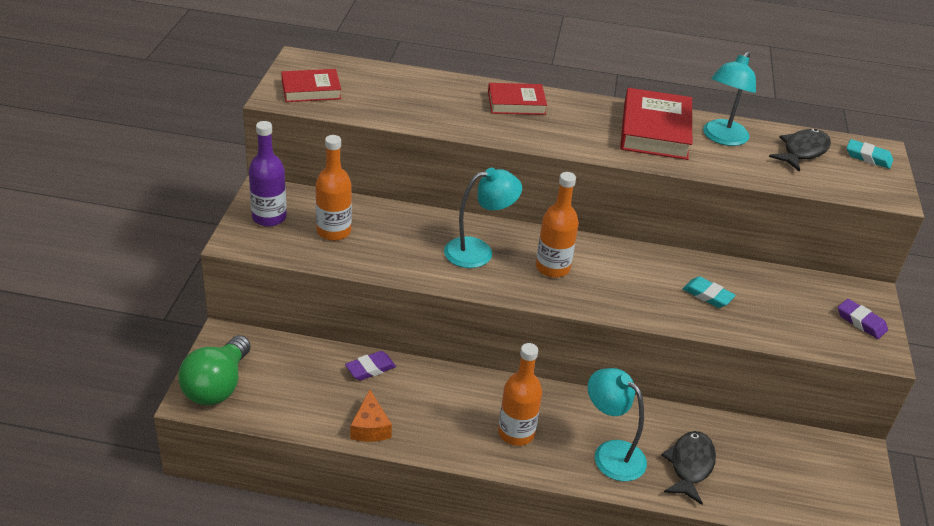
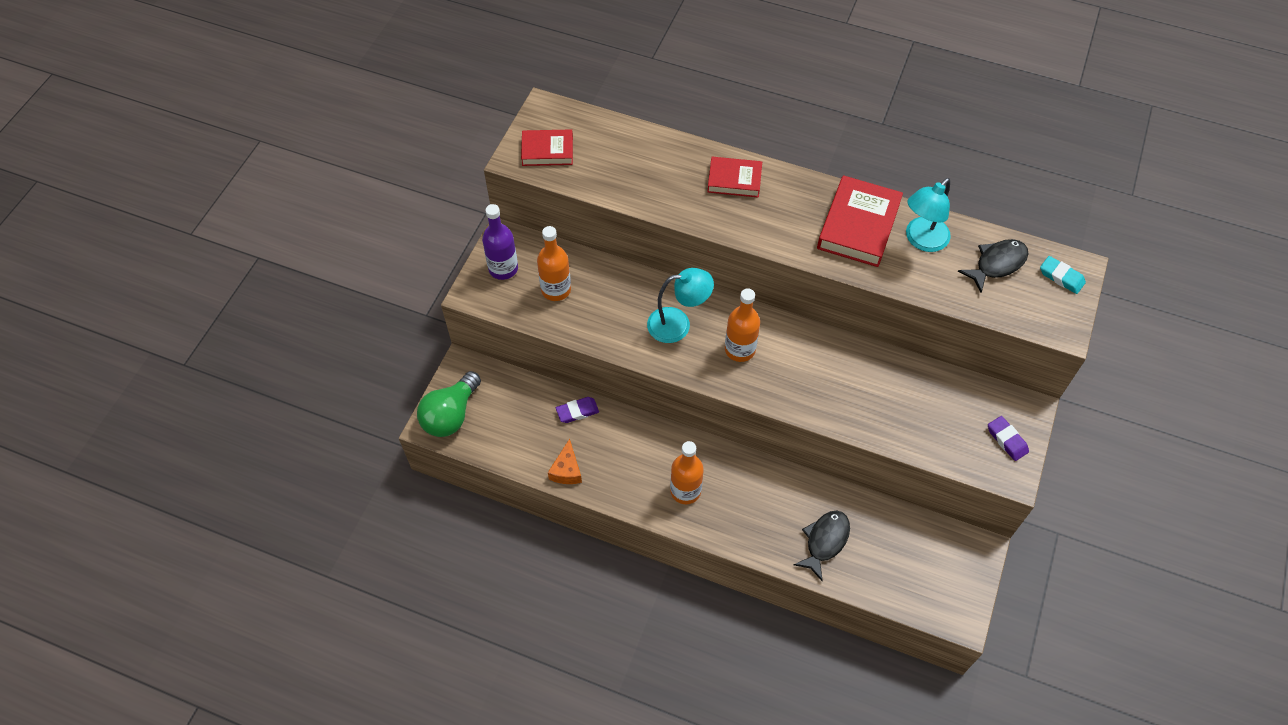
camera: 15 degrees right, 20 degrees up
turquoise lamp [588,368,647,482] -> none
turquoise eraser [683,277,736,308] -> none

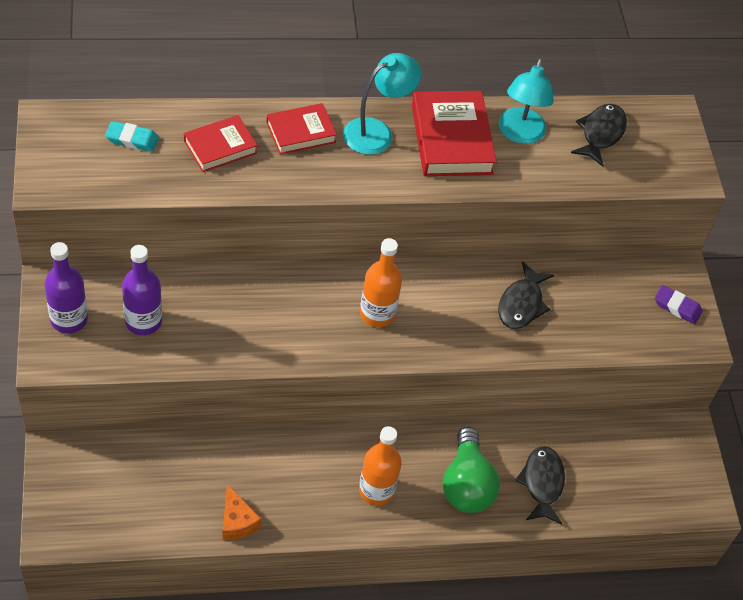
camera: 35 degrees left, 5 degrees down
green light bulb [417,371,481,437] -> green light bulb moved to [443,427,500,513]
red book [521,129,573,166] -> red book moved to [184,115,258,172]
orange bottle [537,226,571,301] -> purple bottle [122,245,162,335]
purple eraser [556,397,599,423] -> none
turquoise lamp [647,268,714,343] -> turquoise lamp moved to [343,53,421,155]
turquoise eraser [1040,256,1086,294] -> turquoise eraser moved to [105,121,159,152]
none -> black fish [498,261,554,329]

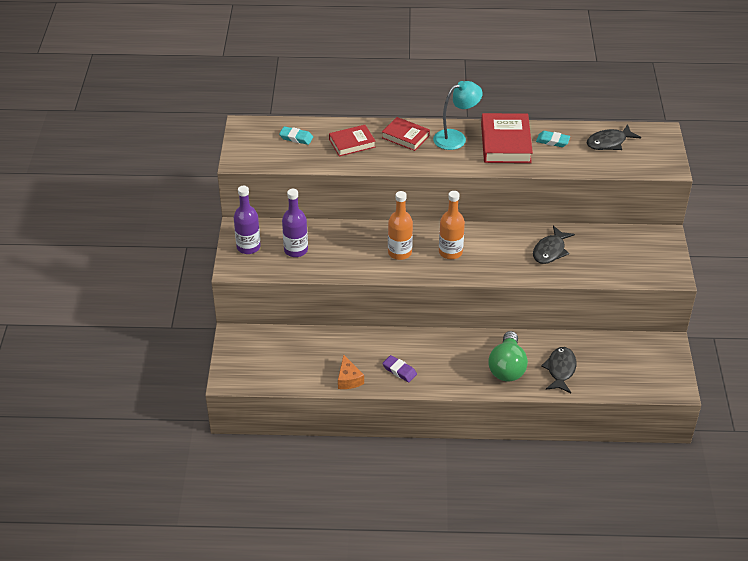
camera: 15 degrees right, 10 degrees down
red book [266,103,337,154] -> red book turned 45 degrees clockwise [382,117,430,151]
orange bottle [359,426,402,506] -> orange bottle moved to [388,191,413,260]
turquoise lamp [498,58,554,144] -> turquoise eraser [536,131,570,147]
black fish [571,104,627,167] -> black fish turned 150 degrees counterclockwise [587,124,641,150]
purple eraser [655,285,703,325] -> purple eraser moved to [382,355,417,382]

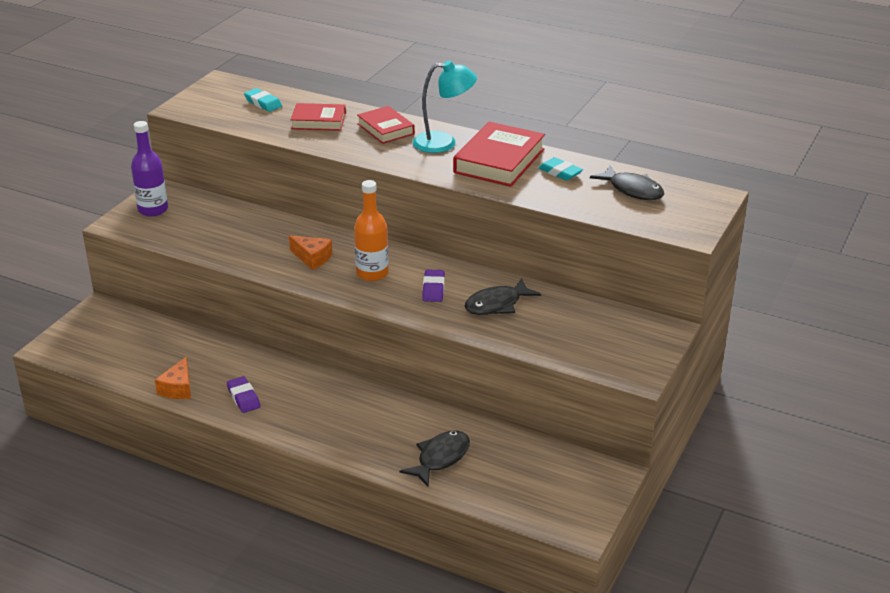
camera: 25 degrees right, 10 degrees down
purple bottle [282,189,308,257] -> none
orange bottle [388,191,413,260] -> orange cheese [289,236,333,270]
green light bulb [488,331,528,381] -> none
black fish [587,124,641,150] -> black fish turned 135 degrees counterclockwise [590,165,664,200]
none -> purple eraser [422,270,445,302]

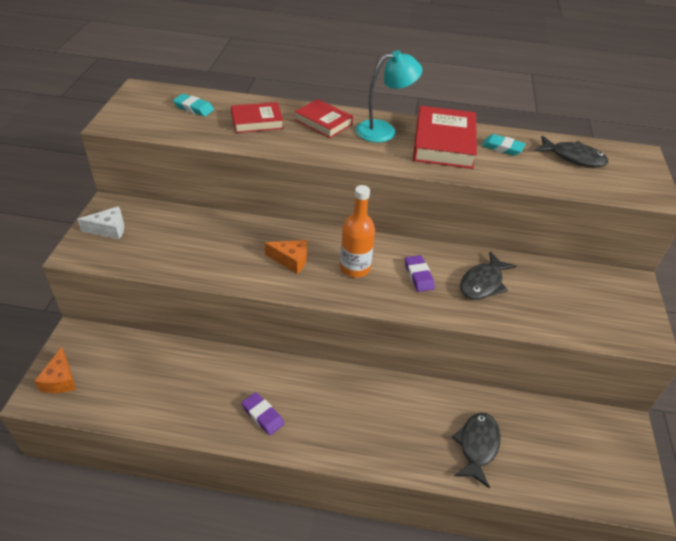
camera: 20 degrees left, 10 degrees up
purple bottle [131,121,168,216] -> white cheese [77,206,124,240]
orange cheese [155,357,191,399] -> orange cheese moved to [34,347,76,393]

